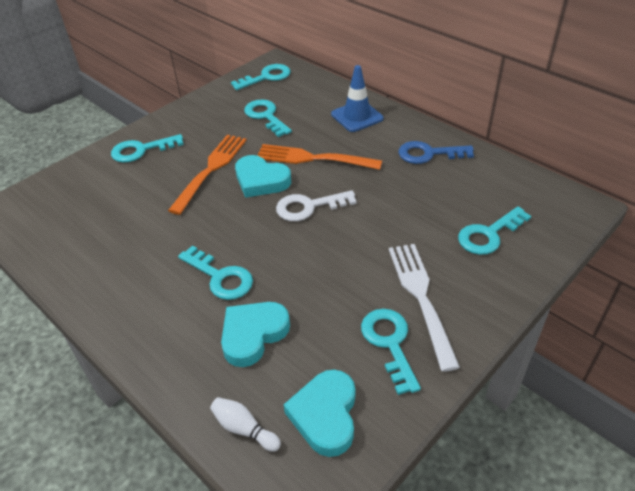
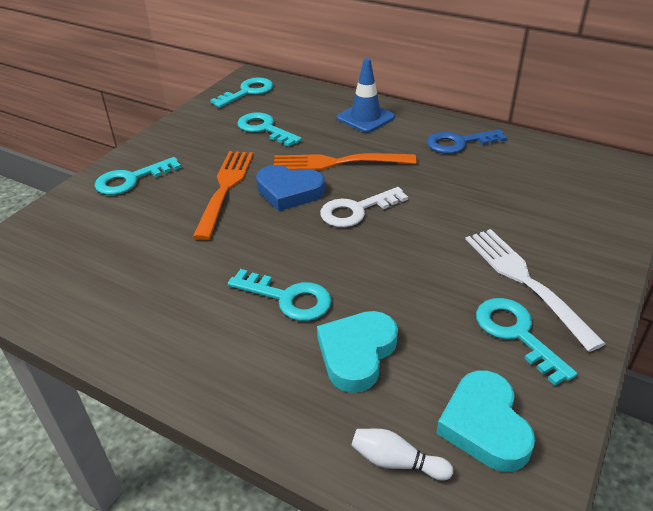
camera: 15 degrees left, 5 degrees down
turquoise heart [235,155,291,198] -> blue heart [256,165,325,211]
turquoise key [458,206,531,255] -> none

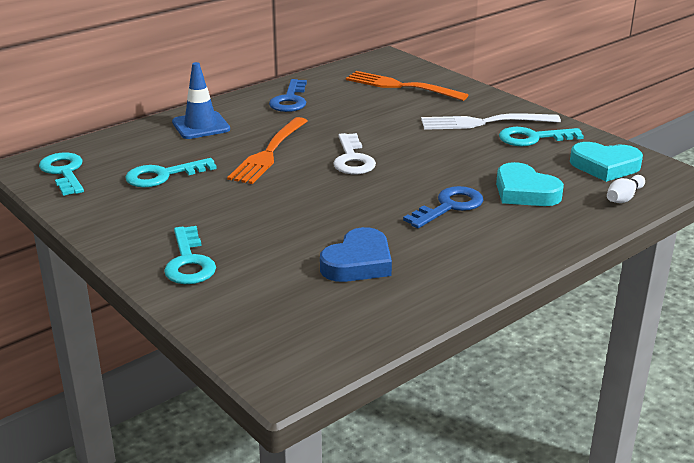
camera: 70 degrees left, 10 degrees down
orange fork [193,151,254,240] -> orange fork moved to [346,71,468,101]
turquoise key [228,269,332,321] -> blue key [403,186,484,228]
blue heart [256,165,325,211] -> blue heart moved to [320,227,392,282]

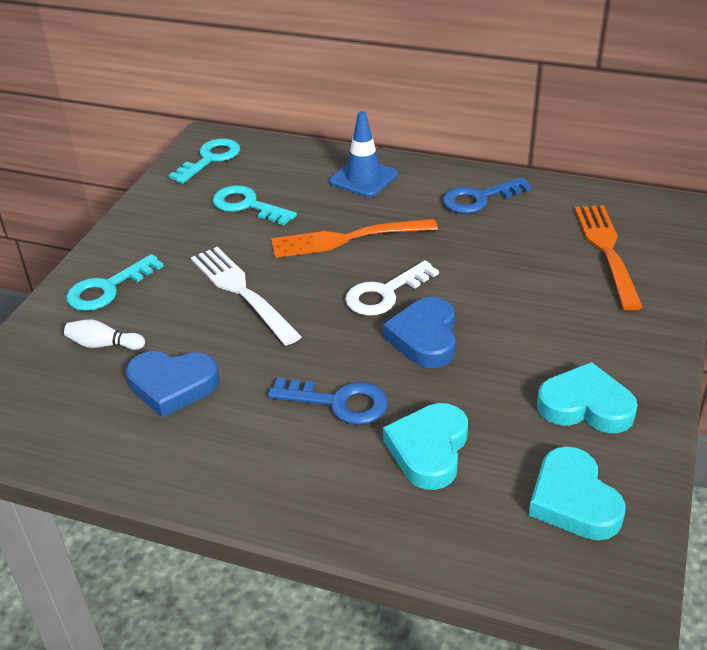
camera: 60 degrees right, 10 degrees up
white fork [421,113,561,130] -> white fork moved to [191,247,302,346]
turquoise key [499,127,584,146] -> turquoise heart [537,362,638,433]
white bowling pin [607,175,645,203] -> white bowling pin moved to [64,319,145,350]
none -> blue heart [383,297,456,368]

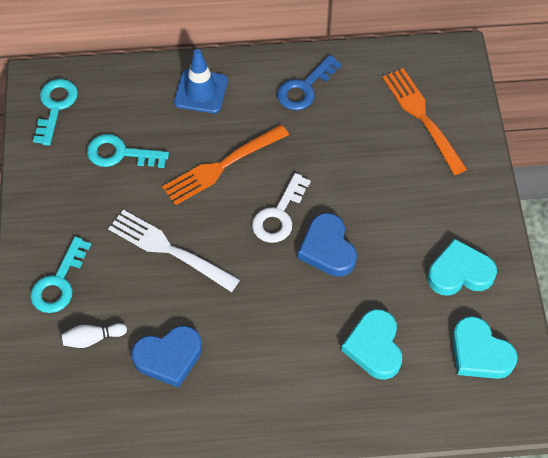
camera: 25 degrees left, 20 degrees up
blue key [268,377,388,425] -> none

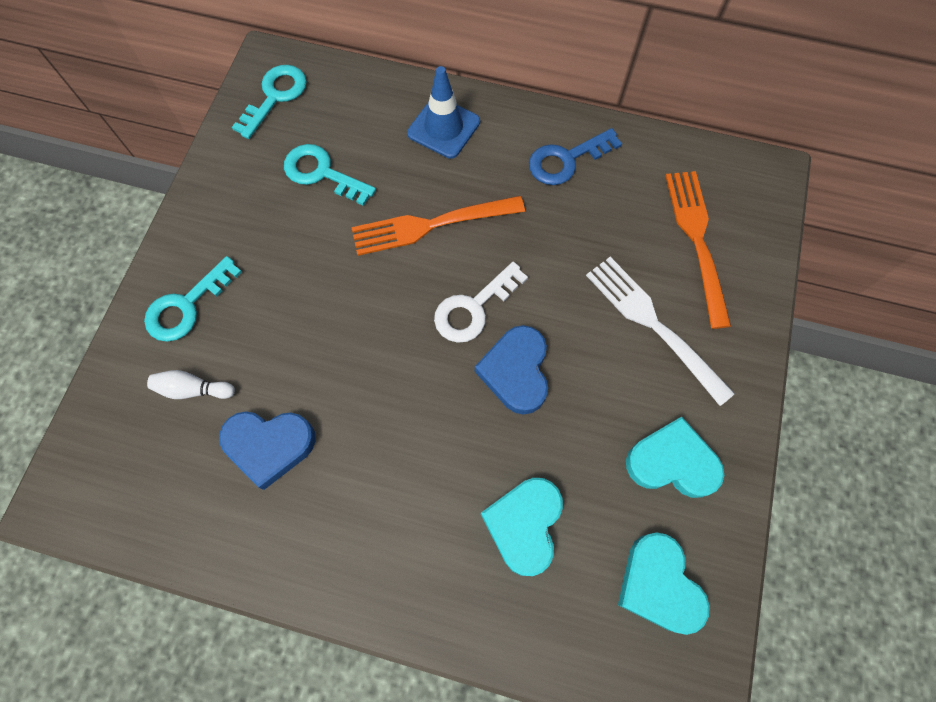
camera: 20 degrees right, 10 degrees up
white fork [108,210,240,292] -> white fork moved to [586,257,735,406]

